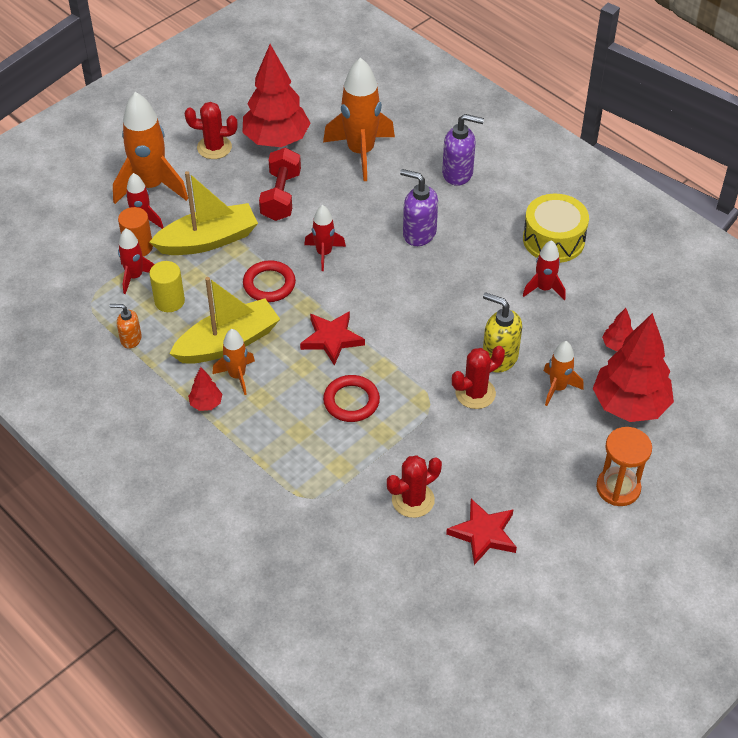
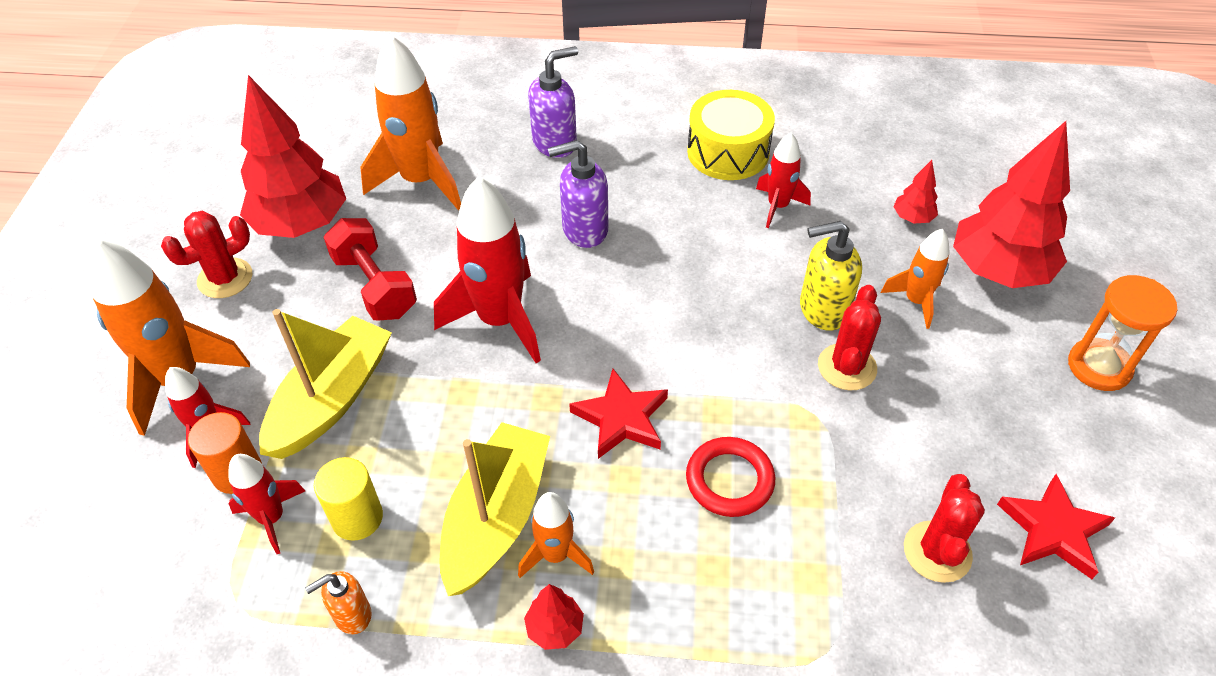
camera: 40 degrees left, 0 degrees up
red ring [243,260,296,302] -> none
red rocket [304,205,346,271] -> red rocket [434,176,541,363], size x1.85

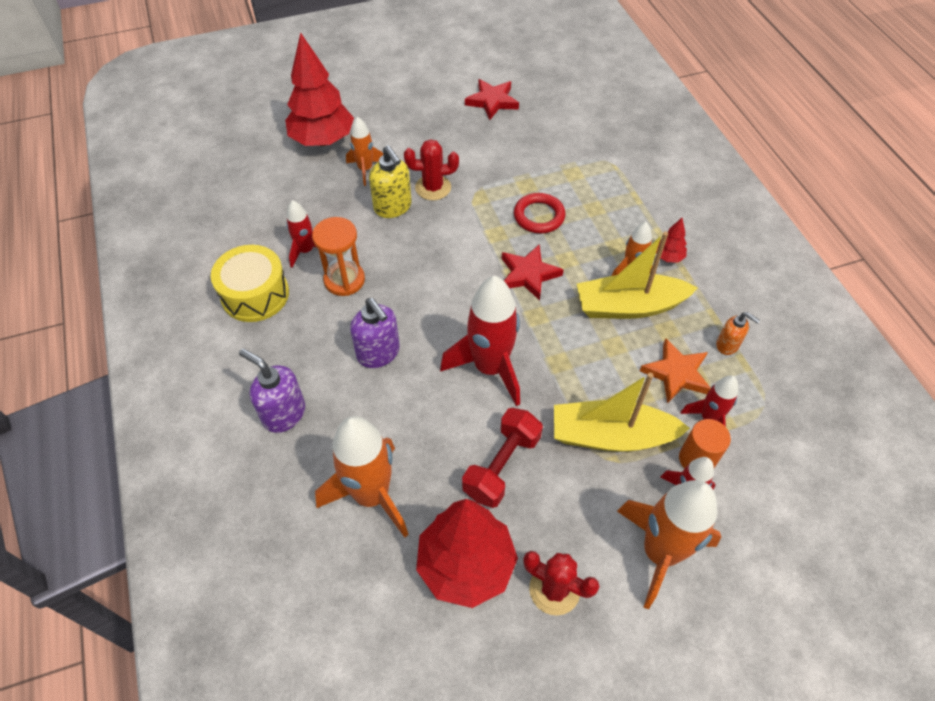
camera: 115 degrees left, 5 degrees up
yellow cylinder [314,457,383,541] -> orange star [640,338,711,404]
red tree [893,160,938,223] -> none
red cactus [904,474,985,583] -> none
orange hourglass [1068,275,1177,391] -> orange hourglass moved to [312,217,365,296]

